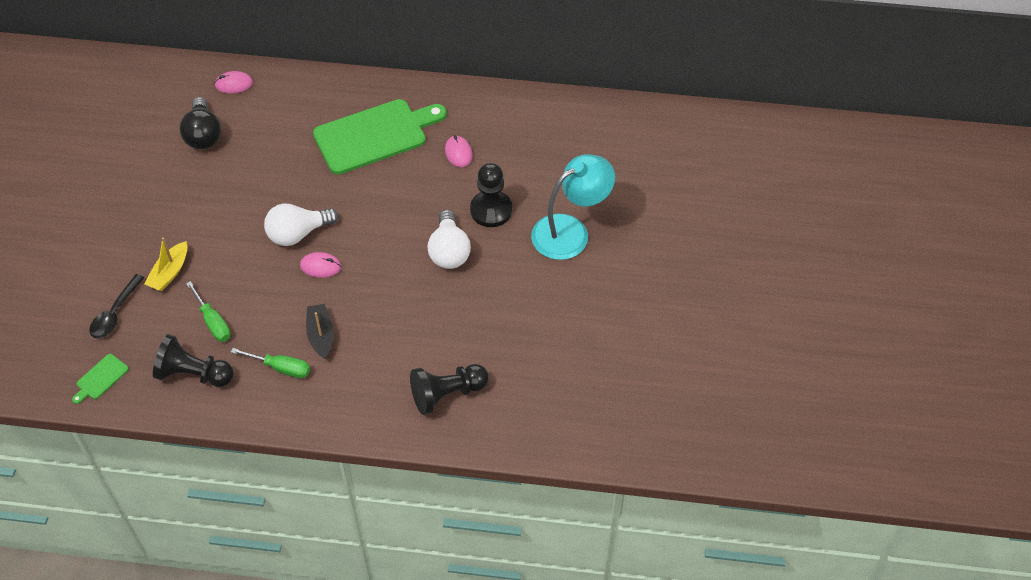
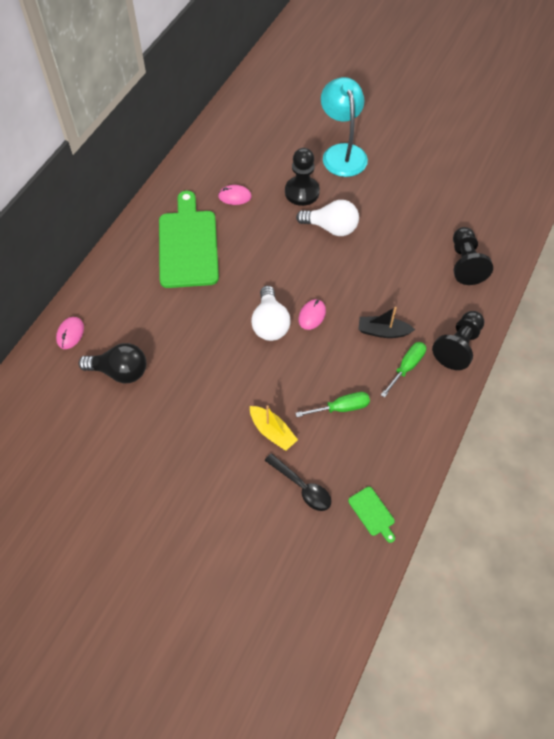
camera: 70 degrees left, 5 degrees up
black pawn [153,334,234,387] -> black pawn moved to [432,311,485,370]

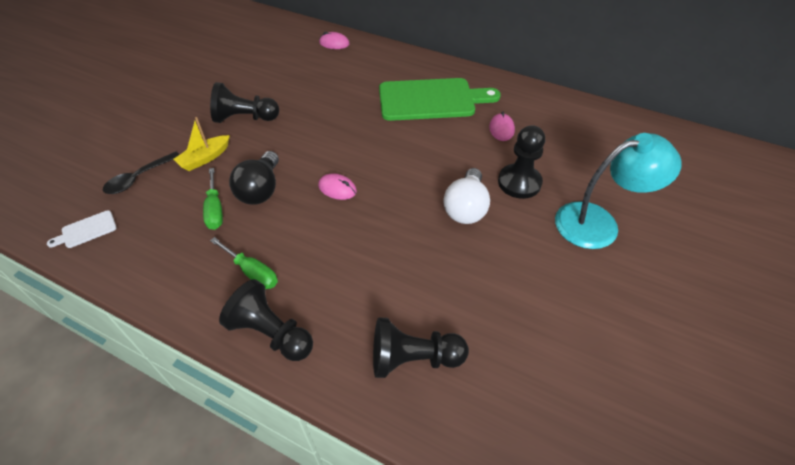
camera: 90 degrees right, 10 degrees down
black light bulb [79,343,146,383] -> black light bulb moved to [229,151,279,205]
white light bulb [251,286,291,341] -> none
green cutting board [348,487,395,543] -> white cutting board [47,210,117,248]
black boat [358,307,415,338] -> none
none -> black pawn [210,82,279,123]

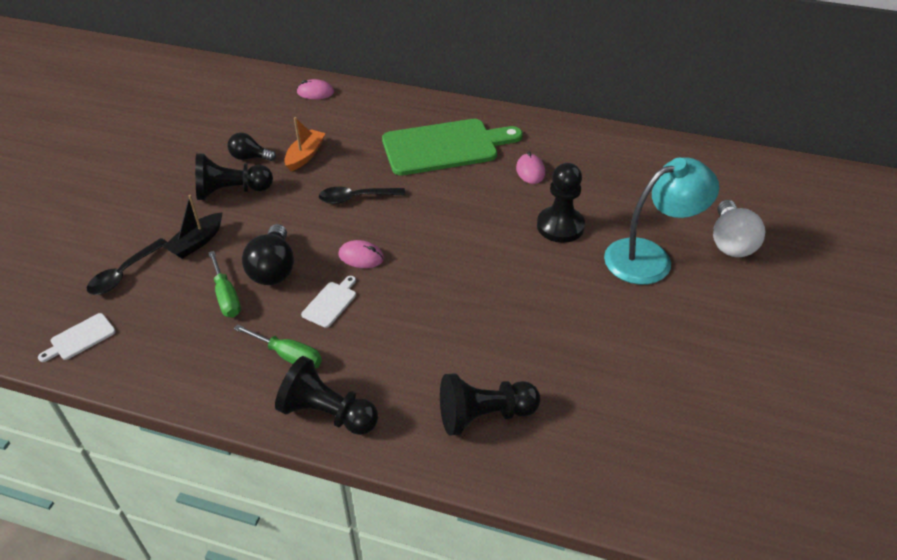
camera: 10 degrees left, 5 degrees down
yellow boat [173,117,230,171] -> black boat [163,195,223,259]
white light bulb [443,168,490,224] -> white light bulb moved to [713,200,765,257]
none -> black light bulb [227,133,276,161]
none -> orange boat [284,117,326,171]
none -> white cutting board [301,276,356,328]
none -> black spoon [319,187,405,204]

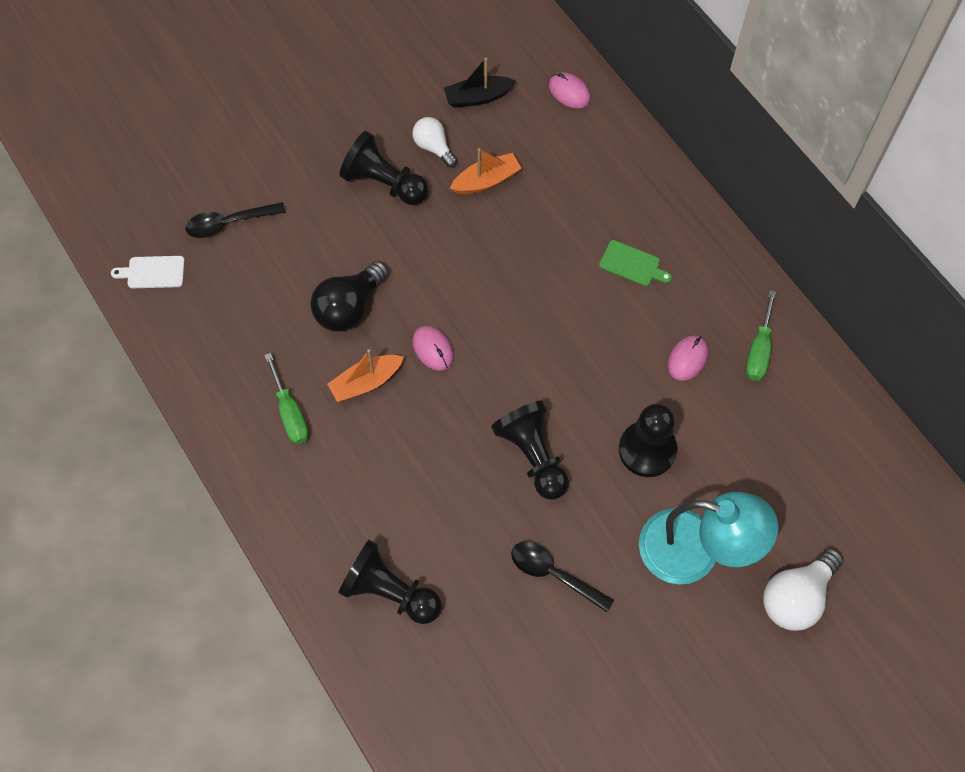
camera: 40 degrees right, 20 degrees up
black boat [163,195,223,259] -> black boat moved to [444,58,516,108]
green screwdriver [208,251,241,318] -> green screwdriver moved to [746,290,776,381]
black light bulb [227,133,276,161] -> white light bulb [412,117,457,167]
black pawn [275,356,378,435] -> black pawn moved to [491,401,569,500]
white cutting board [301,276,356,328] -> orange boat [327,349,404,402]
black spoon [319,187,405,204] -> black spoon moved to [511,541,614,612]
green cutting board [382,119,523,176] -> green cutting board [599,240,672,286], size x0.41

